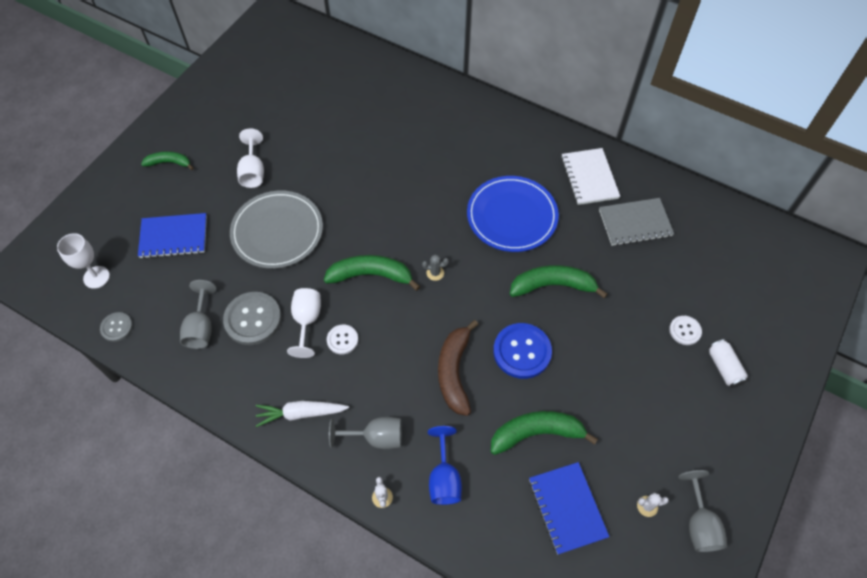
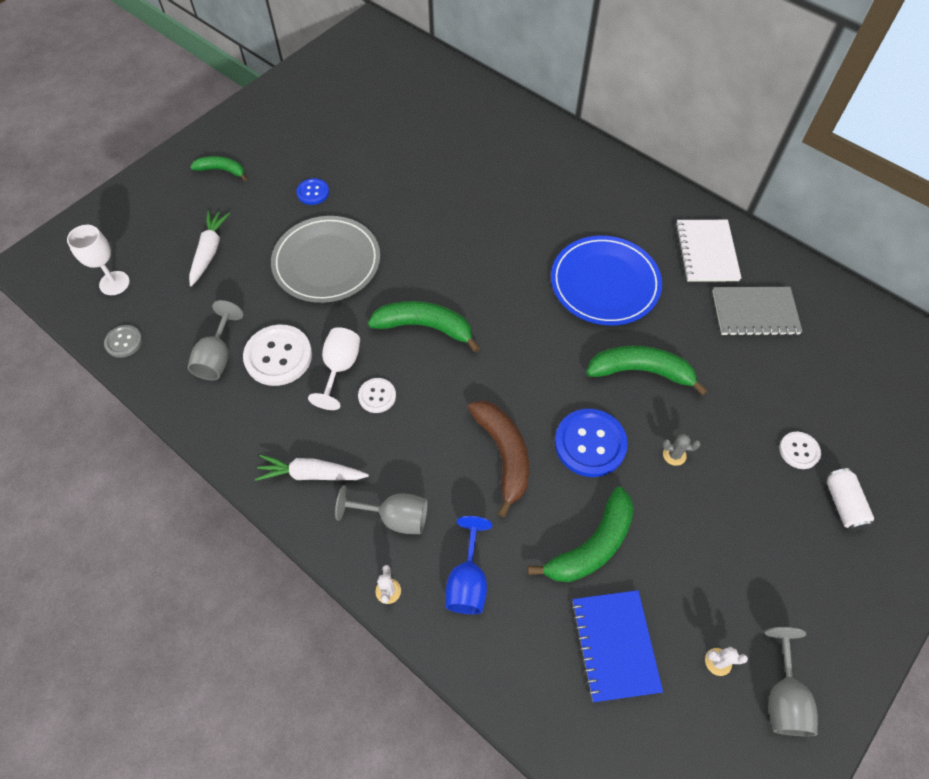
camera: 10 degrees right, 0 degrees up
blue notebook [138,213,207,259] -> white carrot [189,211,230,287]
grey button [223,292,281,345] -> white button [243,325,312,386]
white goblet [237,129,264,188] -> blue button [296,178,329,205]
grey cactus [422,255,449,281] -> grey cactus moved to [662,434,700,466]
brown banana [438,320,478,416] -> brown banana turned 150 degrees clockwise [468,401,529,517]
green banana [491,411,598,455] -> green banana turned 135 degrees clockwise [528,487,634,583]

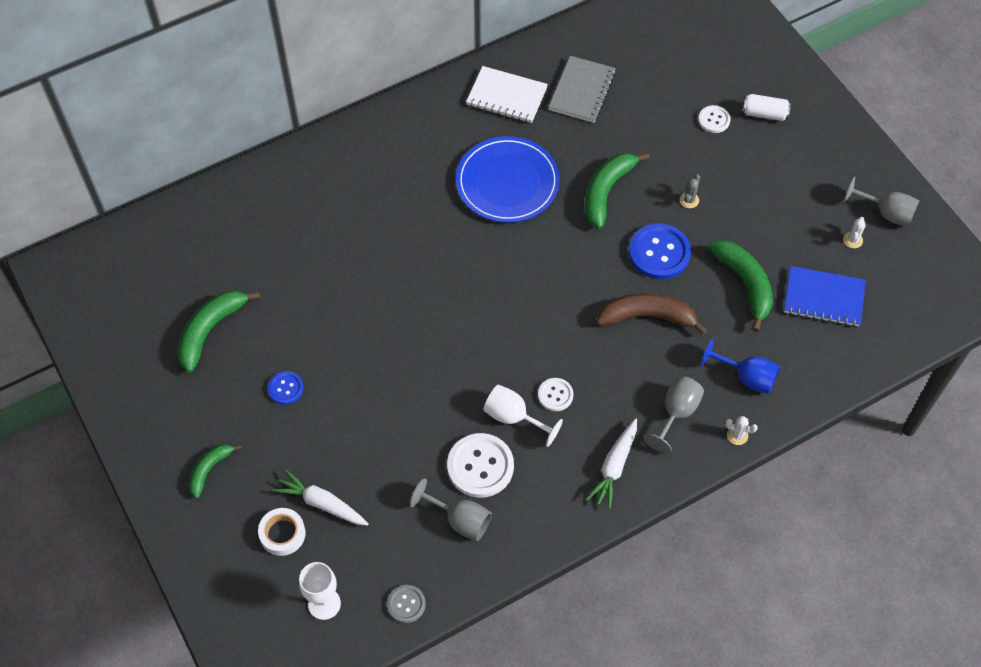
camera: 70 degrees left, 0 degrees up
grey plate [271,216,380,303] -> none
green banana [368,301,480,352] -> green banana moved to [177,290,260,373]
none -> white tape [258,508,306,556]

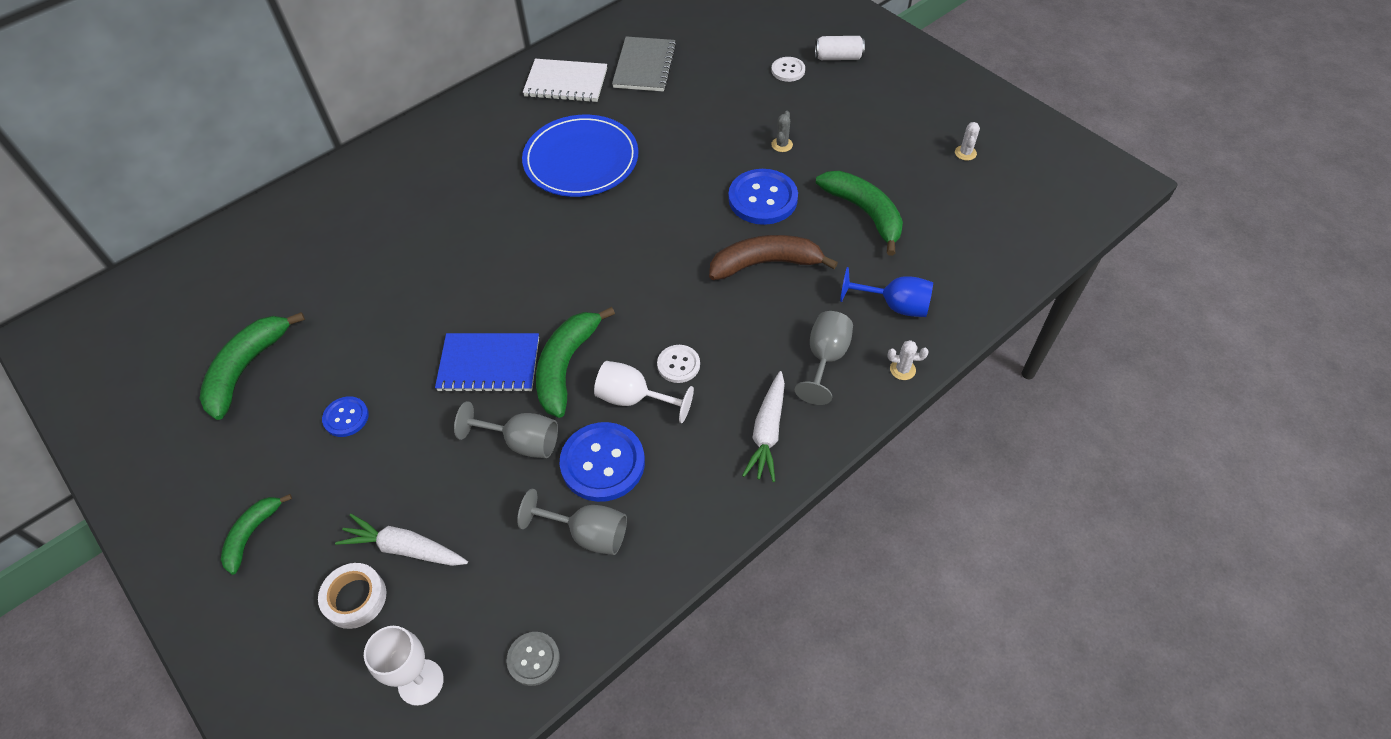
camera: 10 degrees left, 5 degrees down
white button [447,433,514,498] -> blue button [559,422,645,502]
green banana [584,152,650,229] -> green banana moved to [536,307,615,418]
blue notebook [784,266,866,327] -> blue notebook moved to [435,333,539,393]
grey goblet [843,177,919,227] -> grey goblet moved to [454,401,558,458]

